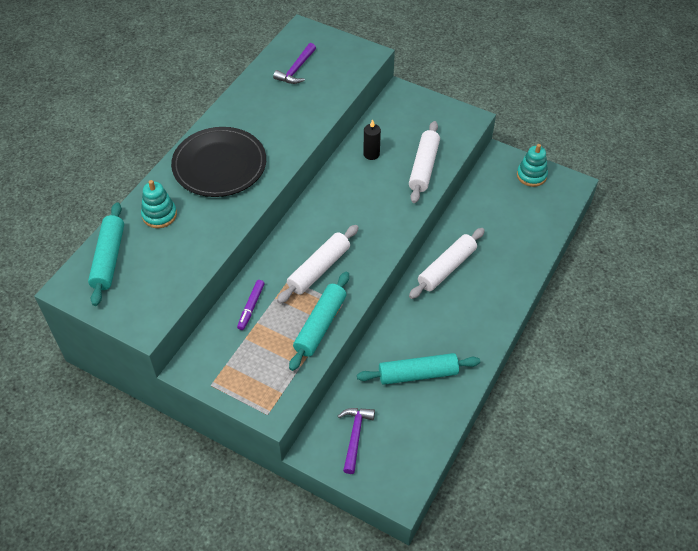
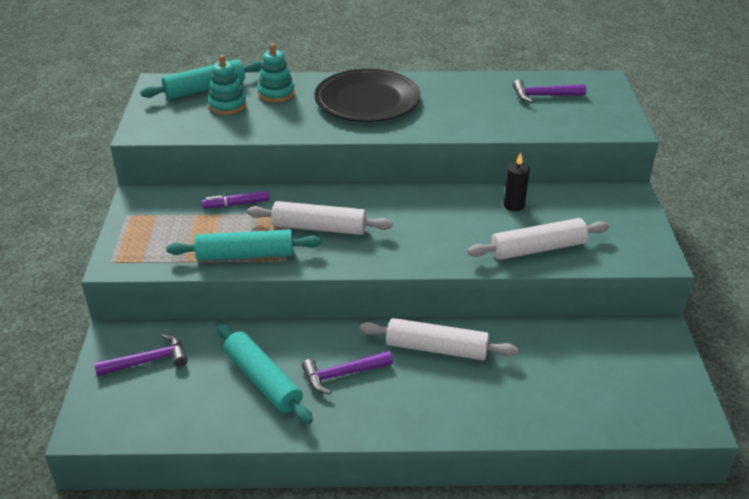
camera: 60 degrees right, 15 degrees down
turquoise stacking toy [517,144,548,187] -> turquoise stacking toy moved to [208,55,246,115]
none -> purple hammer [302,351,393,394]

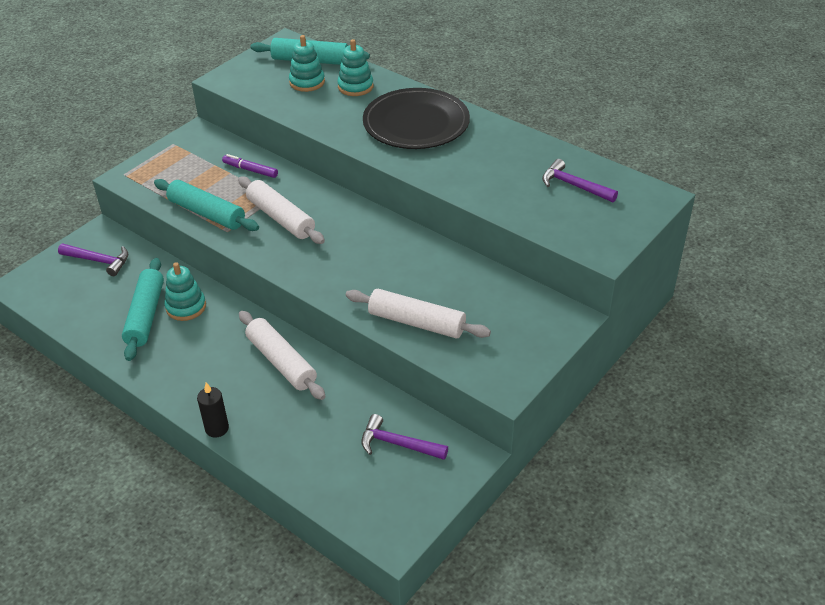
camera: 40 degrees right, 5 degrees up
purple hammer [302,351,393,394] -> purple hammer moved to [361,414,448,460]
black candle [504,152,530,211] -> black candle moved to [197,382,229,438]
none -> turquoise stacking toy [165,262,206,321]

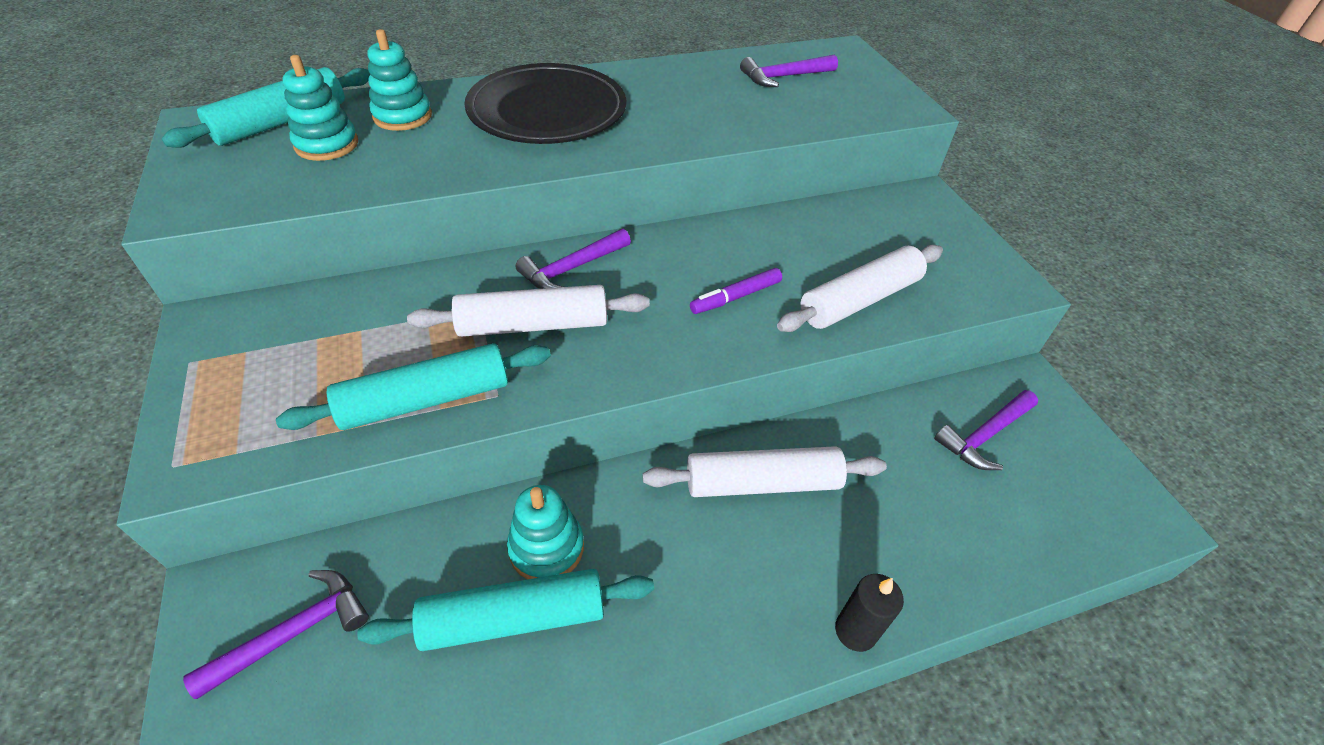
camera: 60 degrees left, 5 degrees up
turquoise rolling pin [122,258,164,361] -> turquoise rolling pin turned 45 degrees counterclockwise [357,569,654,651]
purple marker [222,154,278,178] -> purple marker moved to [690,268,782,314]
none -> purple hammer [516,229,631,289]

